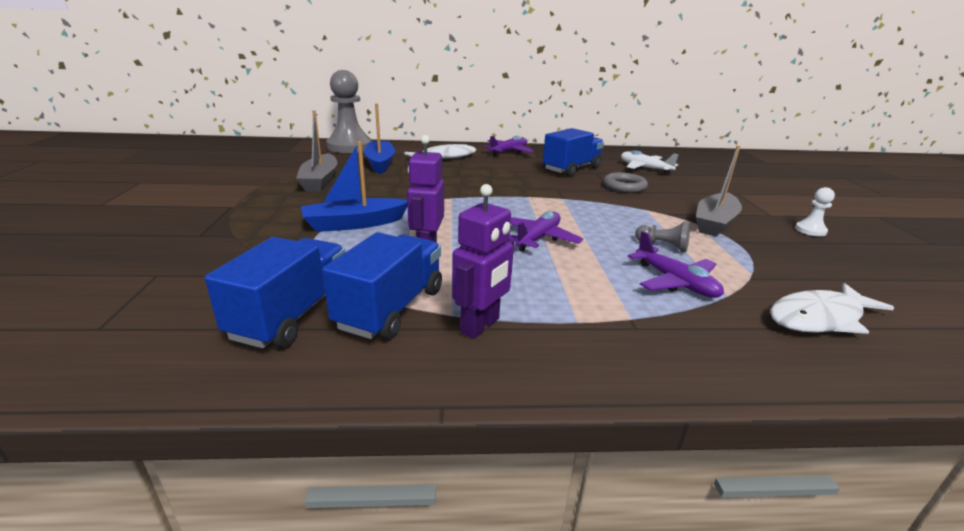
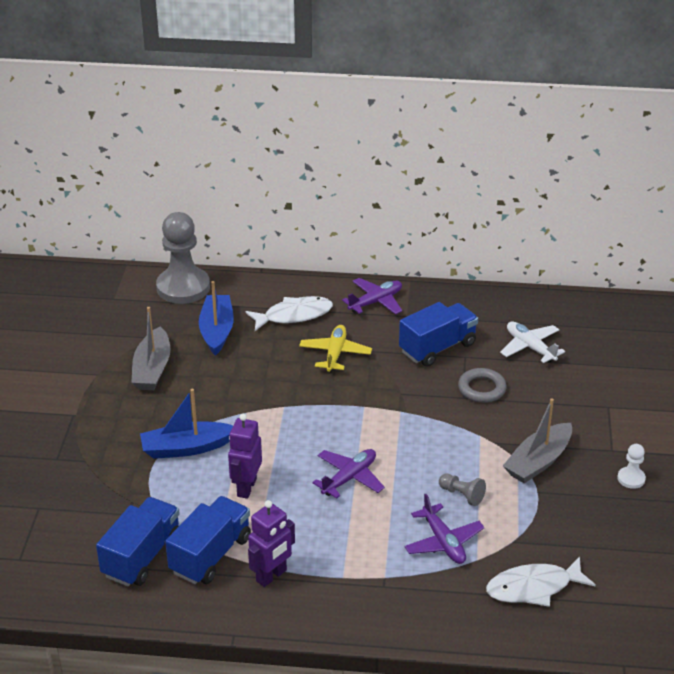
camera: 10 degrees right, 10 degrees up
none -> yellow plane [299,325,372,373]

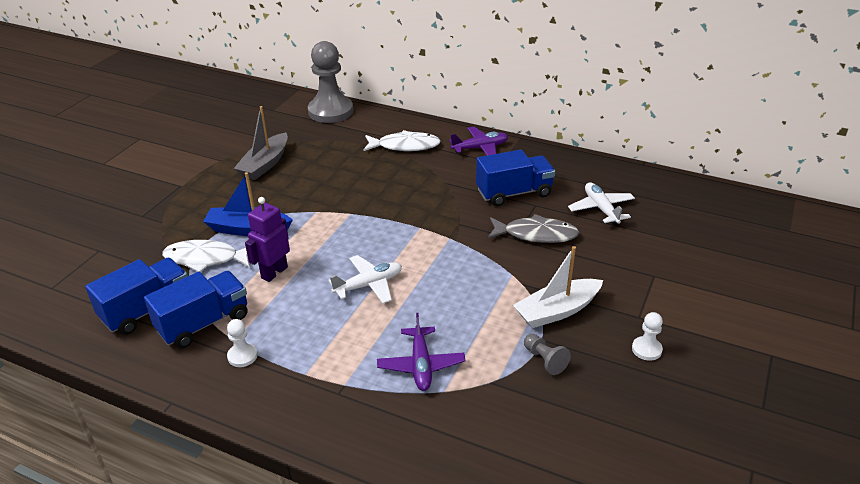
camera: 20 degrees right, 0 degrees up
blue boat [199,281,234,356] -> none
purple robot [248,500,295,587] -> white pawn [227,319,258,367]
yellow plane [299,325,372,373] -> none
purple plane [312,449,385,498] -> white plane [328,255,402,304]
grey pawn [439,474,486,506] -> grey pawn moved to [524,334,571,375]
grey ring [458,368,507,403] -> grey fish [488,214,579,243]
white fish [486,556,596,607] -> white fish moved to [162,240,249,272]
grey boat [503,398,572,483] -> white boat [513,246,603,328]

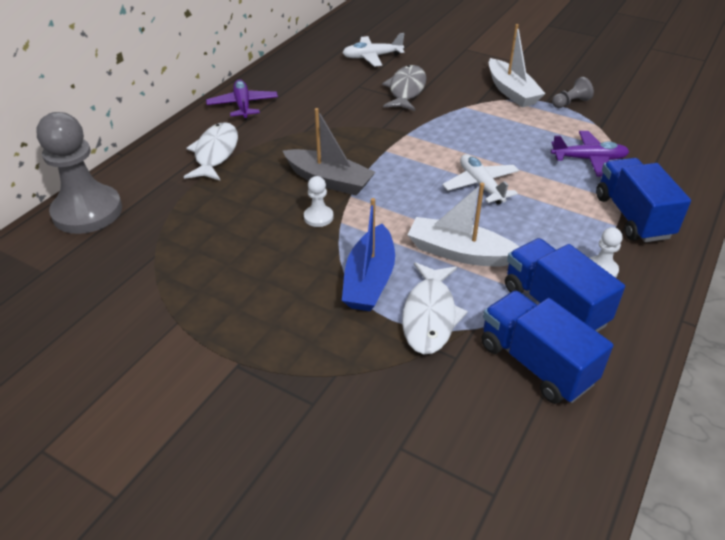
camera: 85 degrees left, 5 degrees up
grey boat [234,106,288,180] -> grey boat moved to [283,108,376,195]
purple robot [245,197,290,282] -> white boat [408,183,519,267]
blue truck [476,150,555,206] -> blue truck moved to [596,158,691,242]
white pawn [632,312,663,361] -> white pawn moved to [304,176,334,227]

